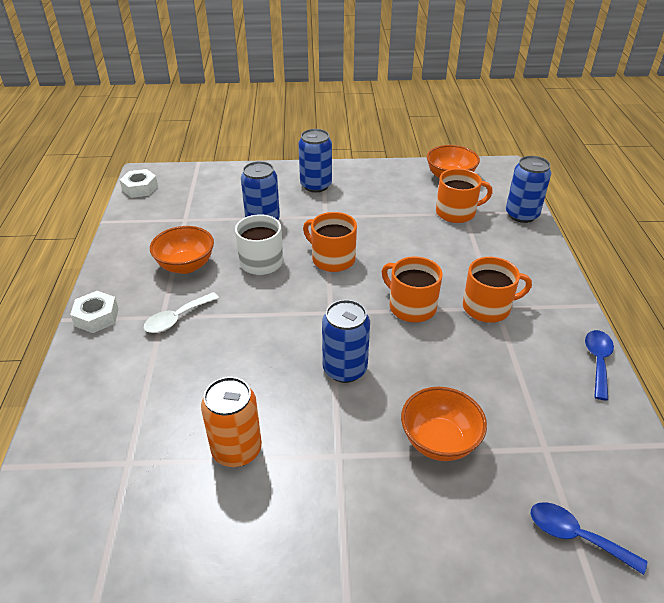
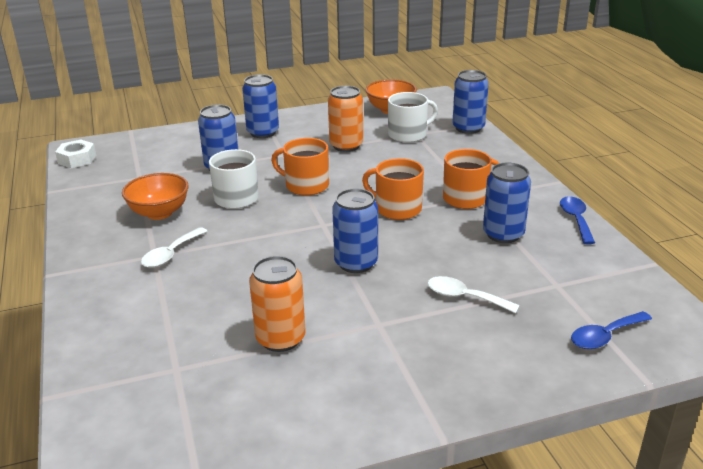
camera: 15 degrees left, 10 degrees down
white nut [70,291,119,333] -> none
orange bowl [401,387,487,461] -> white spoon [428,276,520,313]
orange mug [436,168,493,223] -> white mug [388,92,438,143]
blue spoon [531,502,647,575] -> blue spoon turned 45 degrees counterclockwise [571,311,652,349]
none -> orange can [328,86,363,152]
none -> blue can [483,163,531,243]

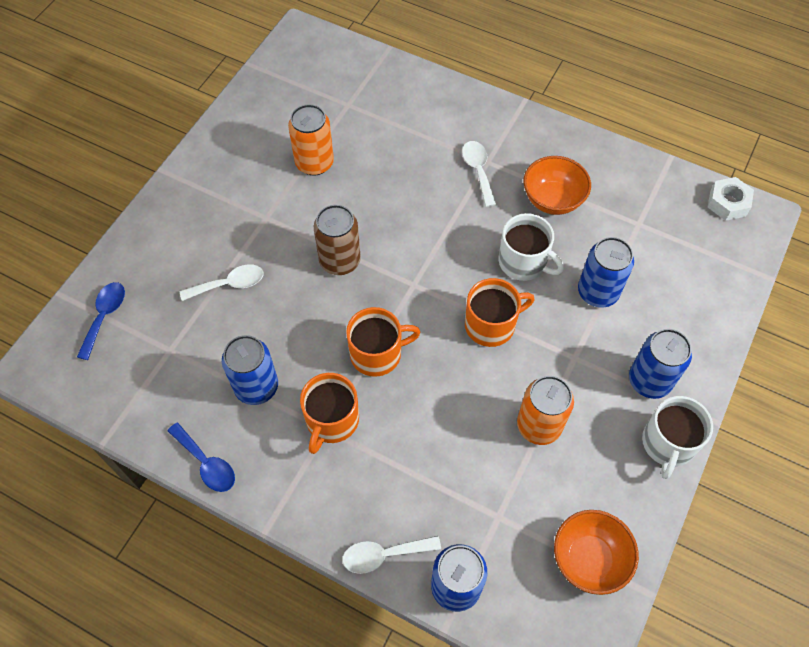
camera: 135 degrees right, 30 degrees up
blue can [332,188,378,273] -> brown can [314,205,361,275]
white mug [388,92,438,143] -> white mug moved to [642,396,713,479]
none -> white spoon [342,536,441,574]

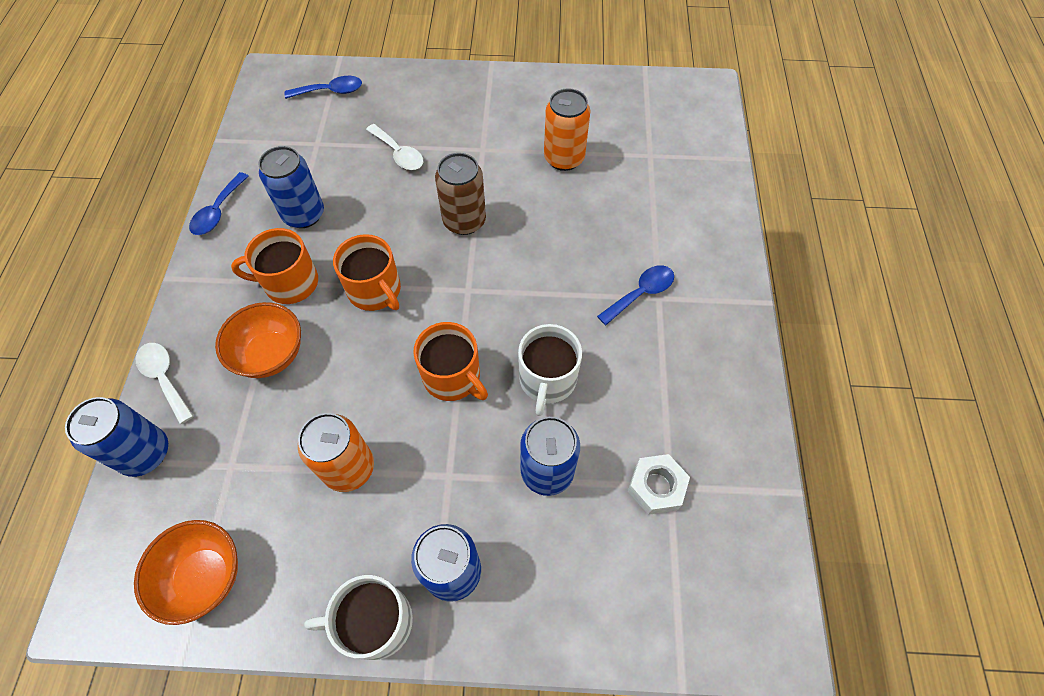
camera: 65 degrees right, 0 degrees up
white spoon [462,141,496,207] -> blue spoon [597,265,674,325]
orange bowl [523,156,591,215] -> orange bowl moved to [215,302,301,378]
white nut [708,177,754,221] -> white nut moved to [628,454,690,515]

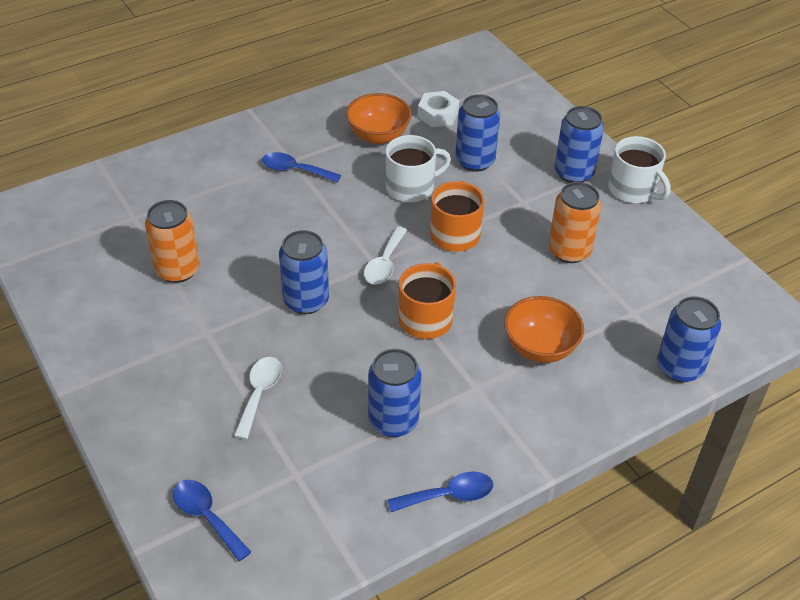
camera: 125 degrees left, 15 degrees down
orange bowl [134,520,238,625] -> orange bowl moved to [346,93,412,144]
white spoon [136,343,194,424] -> white spoon moved to [364,226,407,284]
orange mug [231,228,318,304] -> none
brown can [435,153,486,235] -> blue can [279,230,329,314]

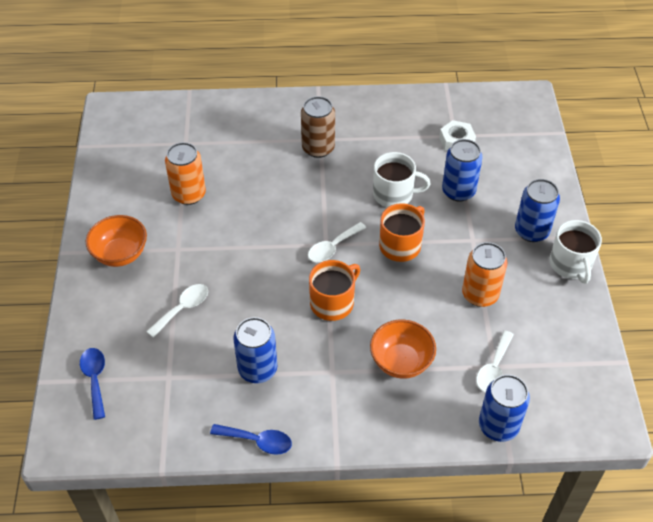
camera: 30 degrees right, 5 degrees up
blue spoon [262,152,341,182] -> brown can [301,96,335,158]
blue can [279,230,329,314] -> none
orange bowl [346,93,412,144] -> orange bowl moved to [86,215,147,267]
none -> white spoon [476,331,514,392]

